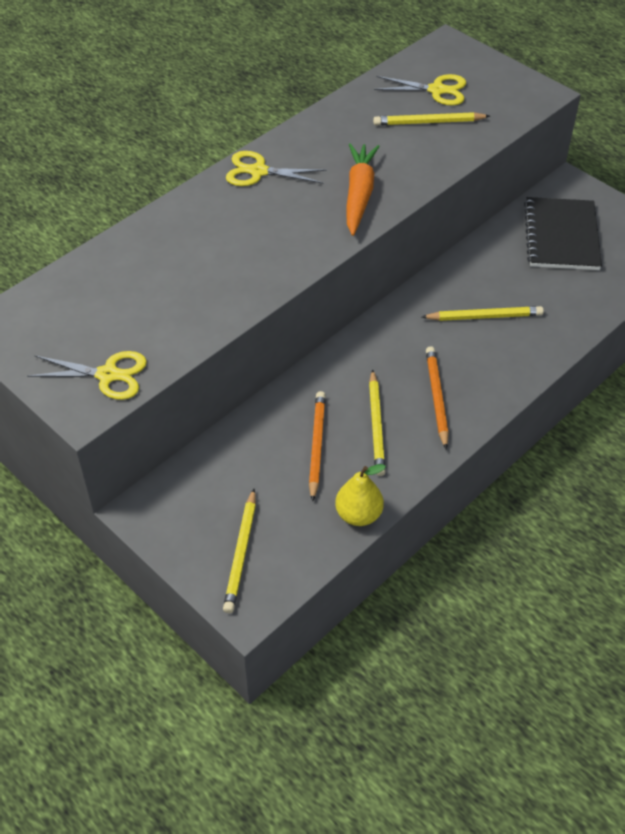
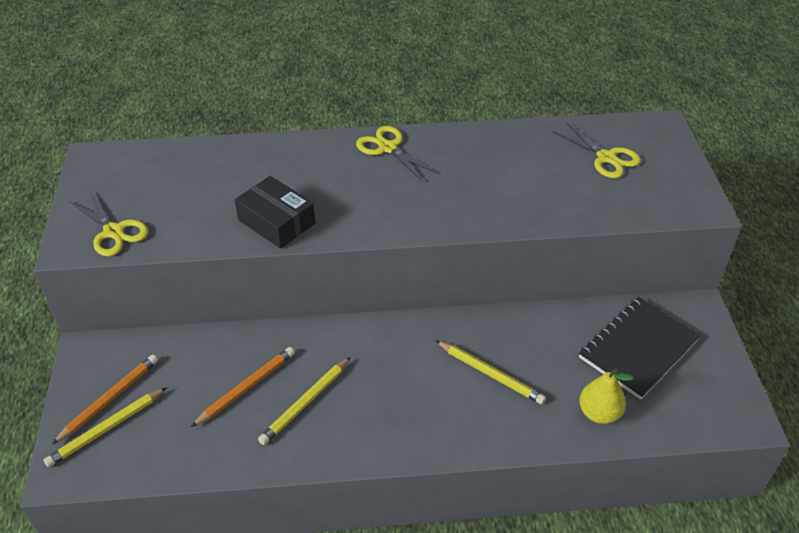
camera: 40 degrees right, 5 degrees down
yellow pear [335,464,386,526] -> yellow pear moved to [579,368,633,424]
orange carrot [347,143,380,236] -> none
yellow pencil [373,112,490,125] -> none
orange pencil [426,346,449,449] -> orange pencil moved to [52,355,158,444]
none -> black box [235,176,315,249]

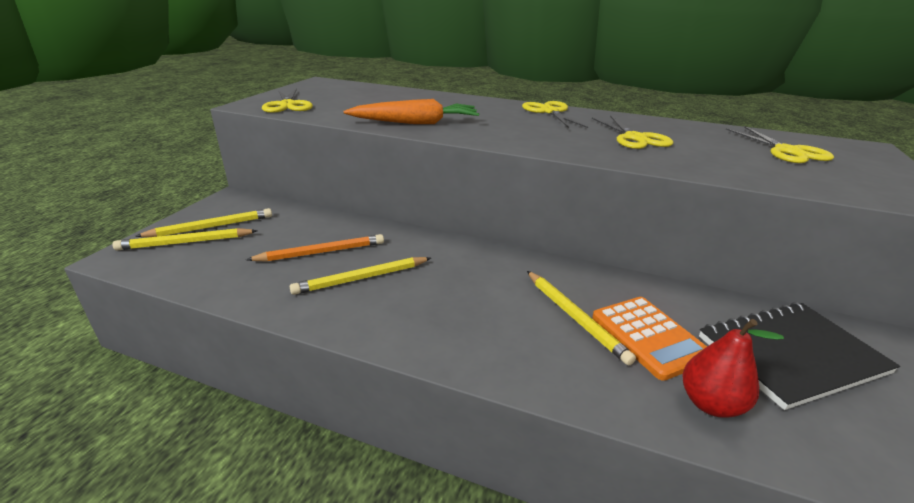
camera: 25 degrees right, 15 degrees down
orange pencil [52,355,158,444] -> yellow pencil [135,208,272,237]
black box [235,176,315,249] -> orange carrot [344,99,479,124]
yellow pear [579,368,633,424] -> red pear [683,319,784,418]
none -> yellow scissors [592,115,673,149]
none -> orange calculator [592,297,707,381]

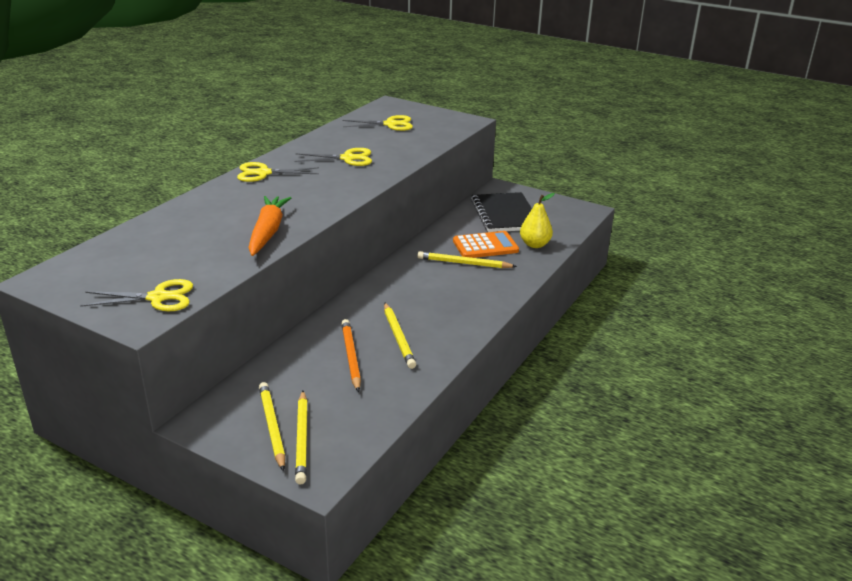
camera: 80 degrees left, 0 degrees up
yellow pencil [527,271,636,365] -> yellow pencil turned 150 degrees counterclockwise [417,251,517,268]
red pear [683,319,784,418] -> yellow pear [520,193,555,248]

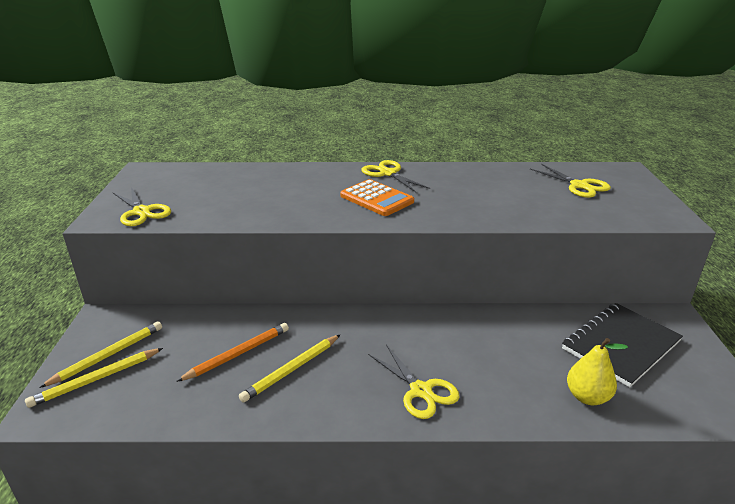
camera: 60 degrees right, 0 degrees up
orange carrot [248,196,291,256] -> none
yellow scissors [295,148,372,166] -> yellow scissors moved to [368,345,460,419]
yellow pencil [417,251,517,268] -> none
orange calculator [453,231,519,258] -> orange calculator moved to [340,179,414,216]

